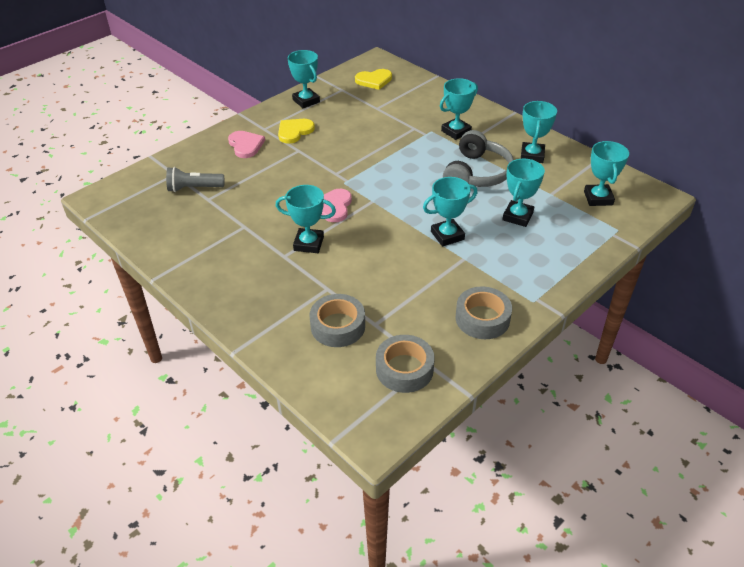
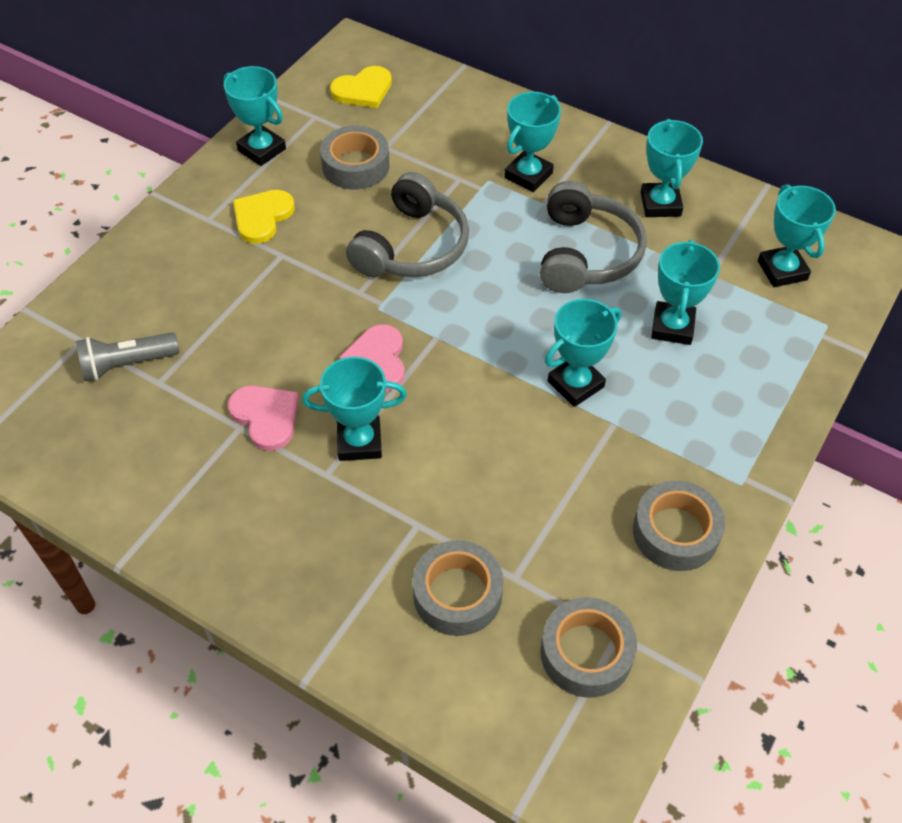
camera: 15 degrees left, 10 degrees up
pink heart [228,131,265,158] -> pink heart moved to [228,385,299,451]
none -> grey tape [320,126,389,190]
none -> grey headphones [346,172,469,277]

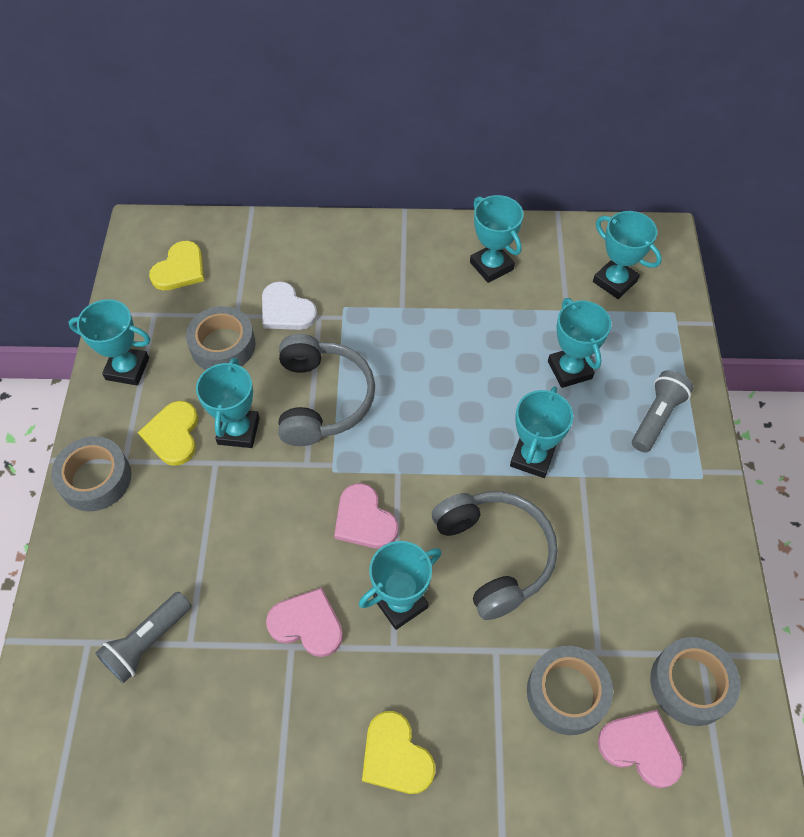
camera: 30 degrees left, 5 degrees up
turquoise trophy [504,92,561,192] -> turquoise trophy moved to [196,358,260,448]
grey headphones [540,181,647,293] -> grey headphones moved to [432,491,558,620]
grey tape [633,480,725,571] -> grey tape moved to [51,436,131,512]
none -> white heart [262,281,317,330]
none -> yellow heart [362,711,435,794]
none -> pink heart [598,710,683,788]
none -> grey flashlight [632,370,694,453]

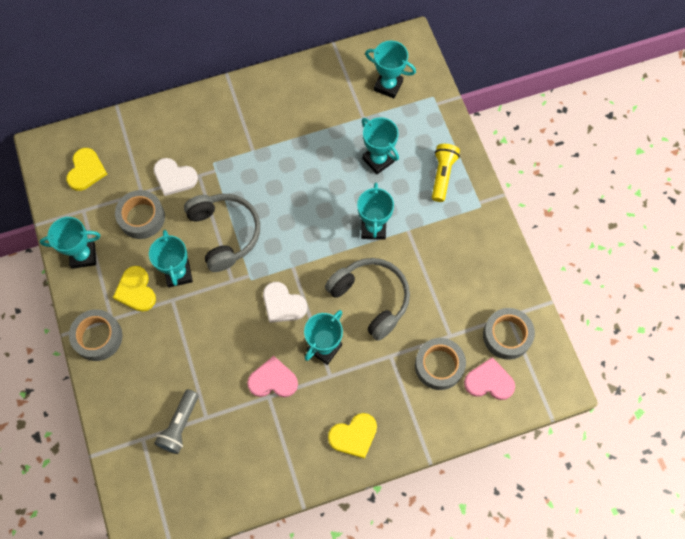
camera: 20 degrees left, 10 degrees up
pink heart [334,483,398,549] -> white heart [263,282,307,323]
yellow heart [362,711,435,794] -> yellow heart turned 60 degrees counterclockwise [328,413,377,459]
turquoise trophy [470,195,524,283] -> none
grey flashlight [632,370,694,453] -> yellow flashlight [432,144,460,202]

